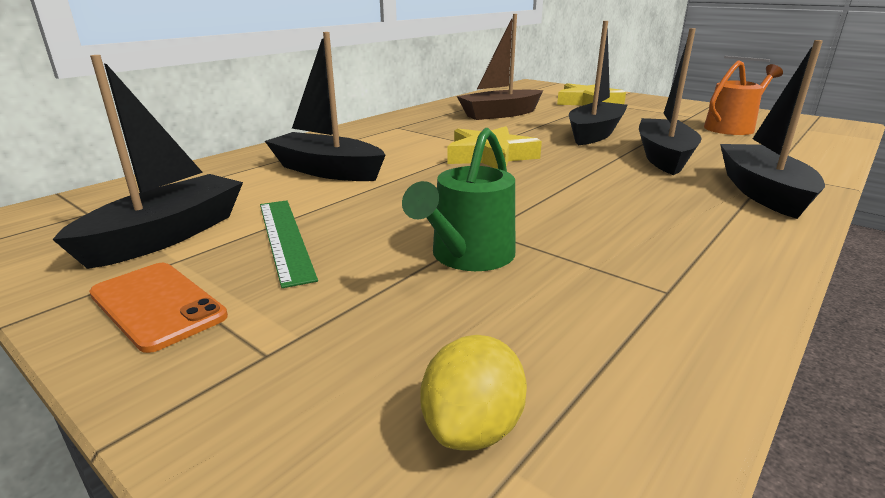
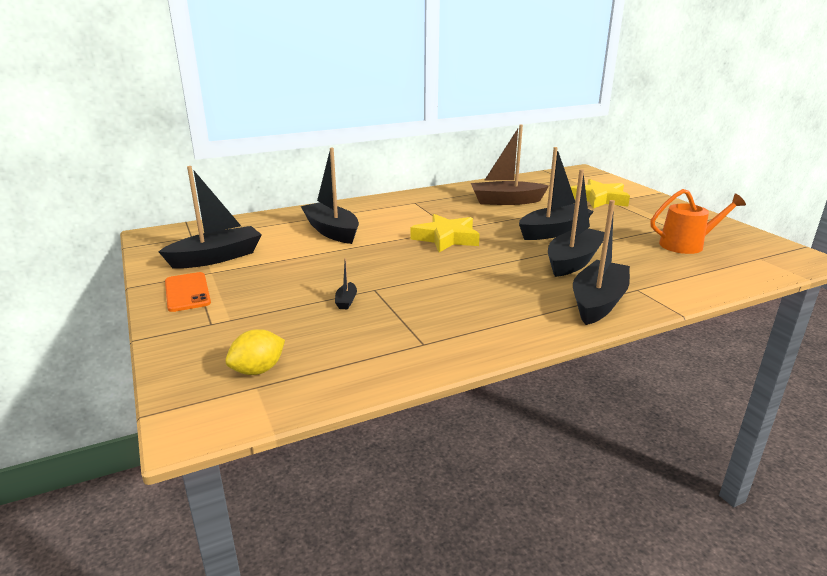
camera: 25 degrees right, 0 degrees up
green ruler [260,200,318,288] -> none
green watering can [402,128,515,271] -> black boat [335,258,357,309]

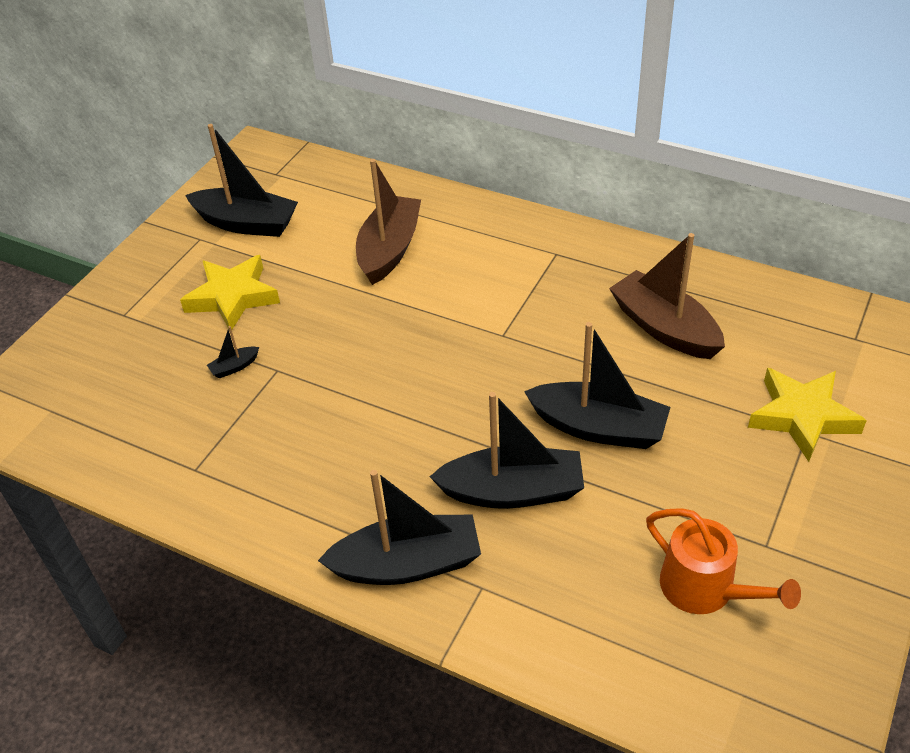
camera: 55 degrees right, 20 degrees up
orange phone [165,272,211,312] -> none
yellow lemon [225,329,285,375] -> none
black boat [301,148,359,244] -> brown boat [356,159,421,285]
yellow star [410,214,480,252] -> yellow star moved to [180,255,280,329]

